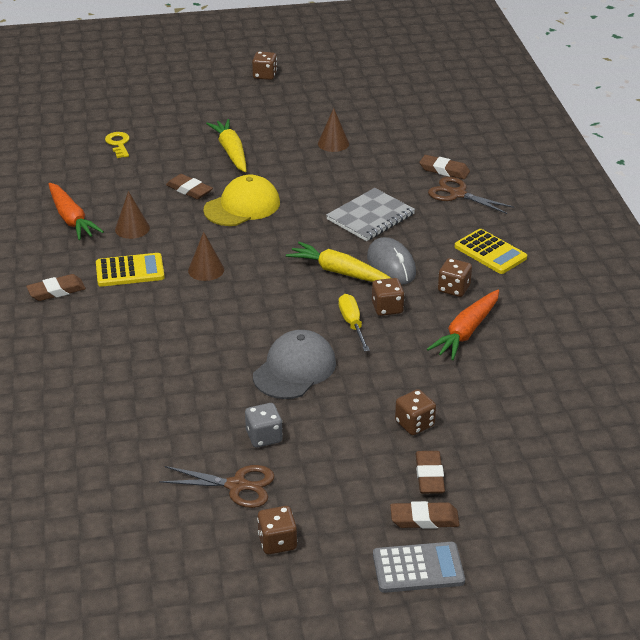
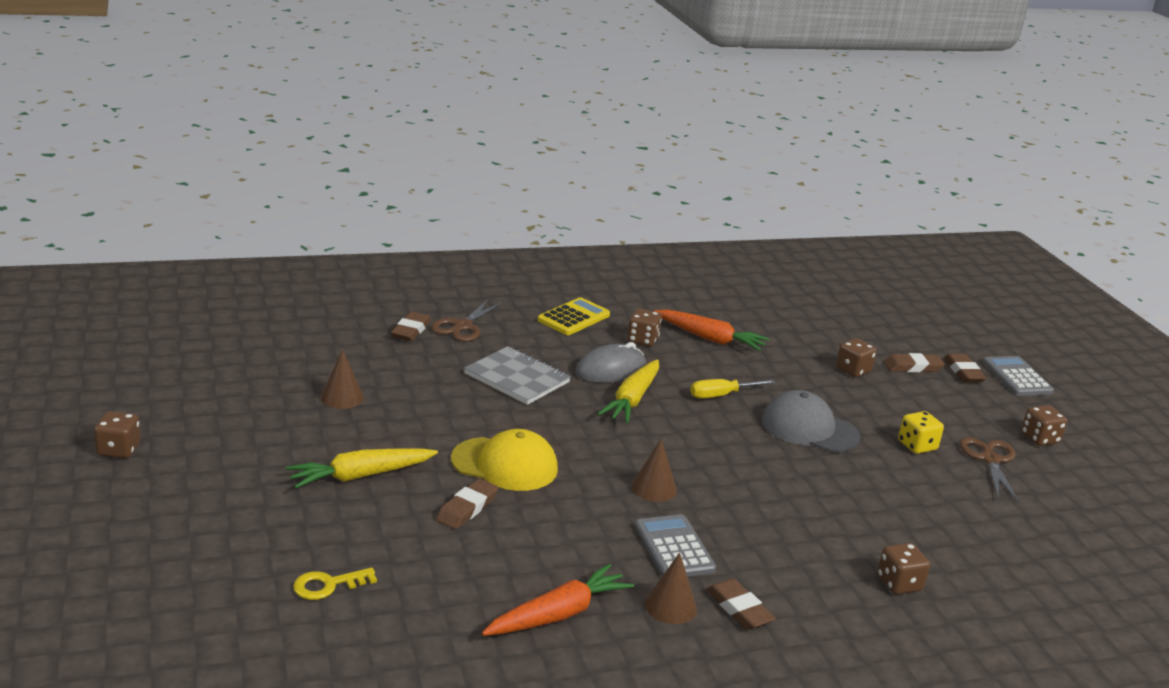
camera: 100 degrees left, 10 degrees down
yellow calculator [96,253,165,287] -> grey calculator [634,514,716,577]
brown cone [115,191,150,239] -> brown cone moved to [645,552,697,624]
yellow cap [203,175,280,226] -> yellow cap turned 150 degrees clockwise [451,429,558,491]
grey dice [245,403,283,448] -> yellow dice [898,411,944,454]
brown dice [372,278,404,316] -> brown dice moved to [877,543,930,594]

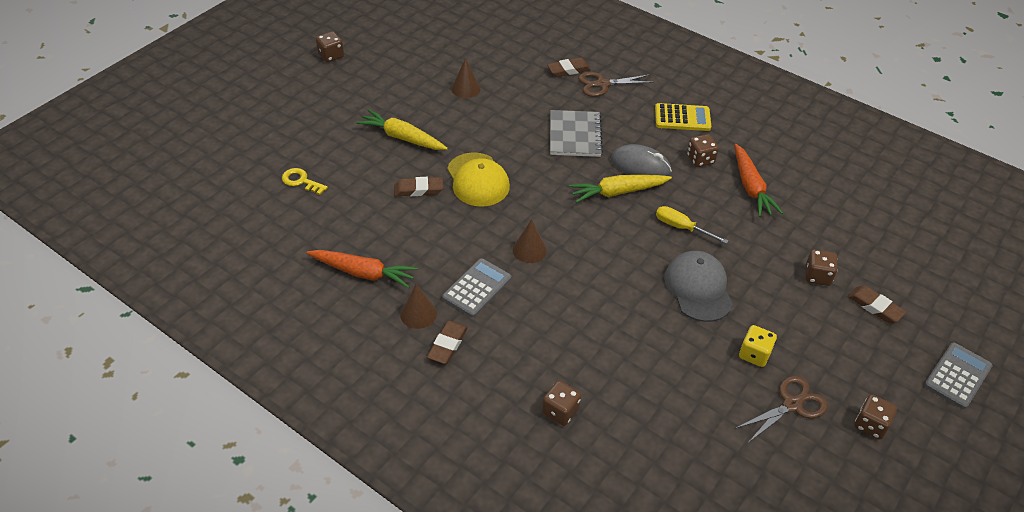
camera: 55 degrees right, 20 degrees up
brown eraser [944,354,986,383] -> none

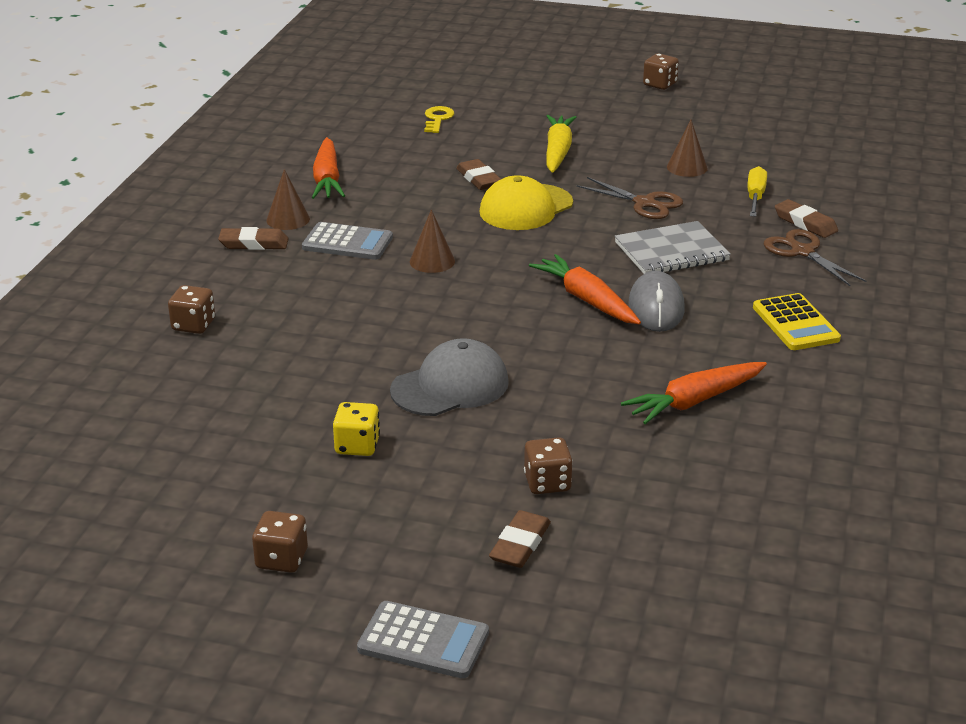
camera: 70 degrees right, 15 degrees down
yellow carrot [569,175,672,203] -> orange carrot [529,254,641,324]
yellow screwdriver [656,206,728,244] -> yellow screwdriver moved to [747,166,767,217]
brown dice [687,134,719,167] -> none
brown scissors [735,376,828,443] -> brown scissors moved to [576,177,683,219]

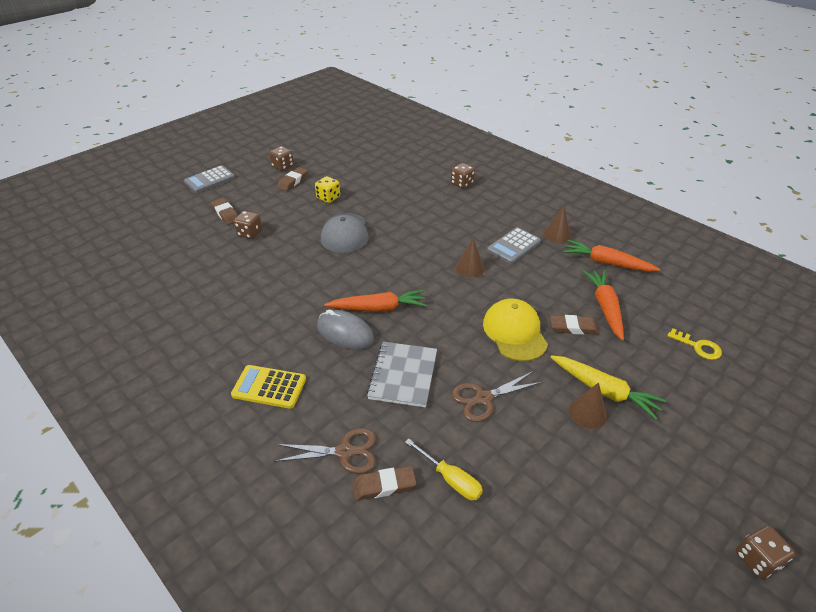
camera: 120 degrees right, 10 degrees up
brown eraser [218,227,289,250] -> brown eraser moved to [277,167,308,191]
orange carrot [621,362,767,424] -> orange carrot moved to [583,270,624,341]
brown cone [667,120,708,177] -> brown cone moved to [569,383,607,429]

